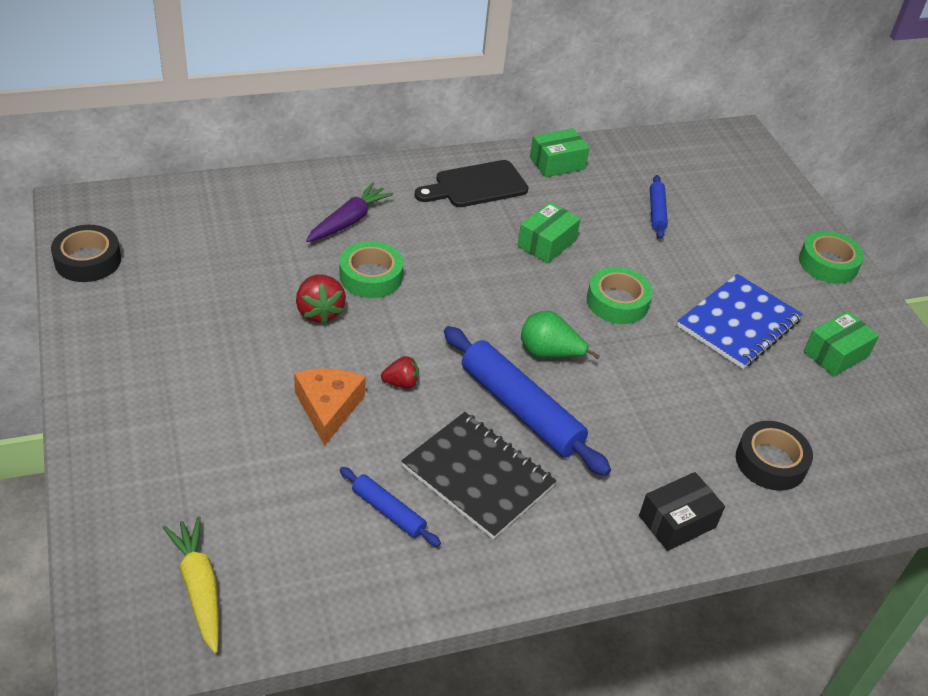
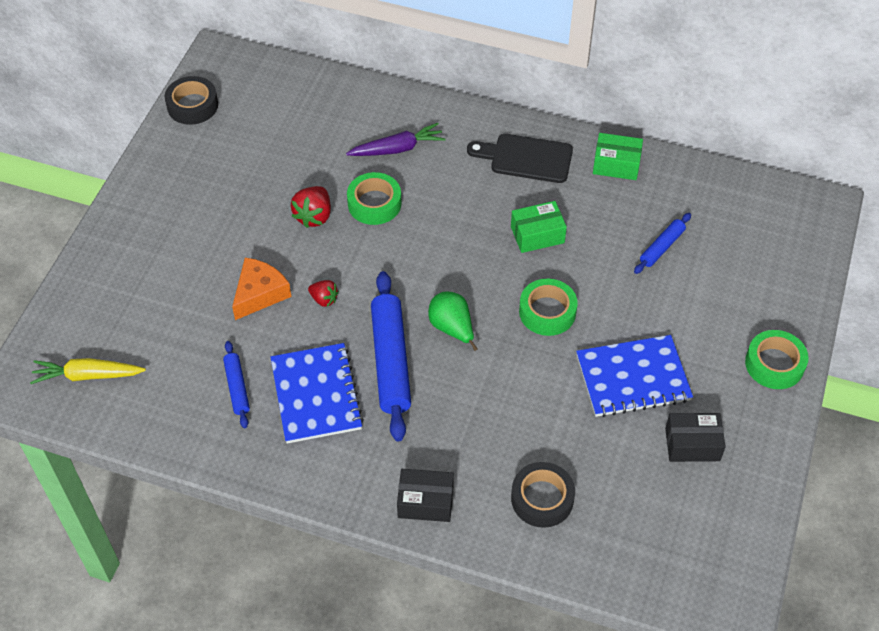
camera: 40 degrees right, 10 degrees up
yellow carrot [163,516,219,653] -> yellow carrot turned 105 degrees counterclockwise [30,358,146,384]
black notebook [401,412,556,539] -> blue notebook [271,343,364,443]
green box [804,311,879,376] -> black box [665,413,726,462]

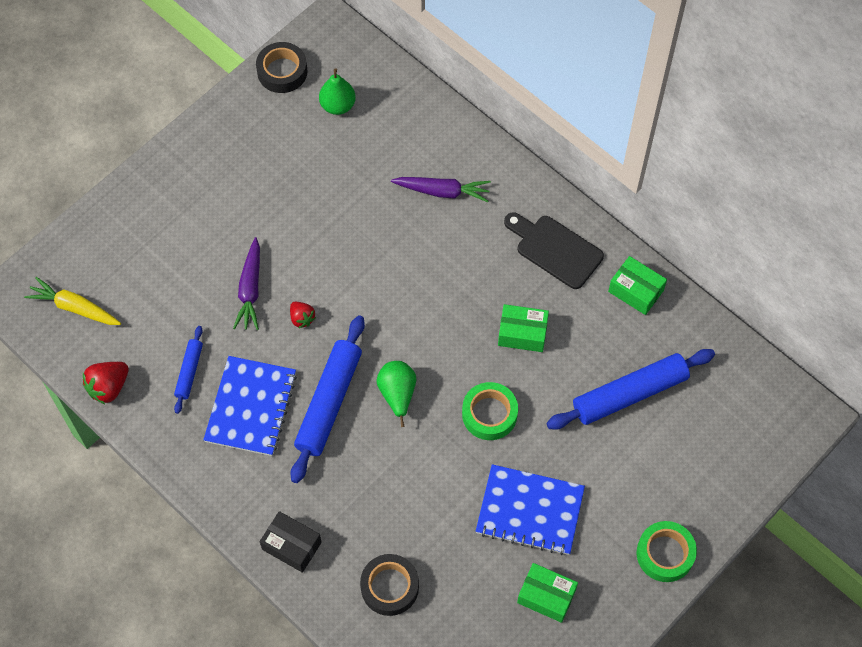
camera: 25 degrees right, 10 degrees up
orange cheese [232,258,291,320] -> purple carrot [233,237,260,330]
red strawberry [291,186,331,228] -> red strawberry moved to [83,362,129,404]
green tape [347,172,402,225] -> none
blue rolling pin [634,213,691,274] -> blue rolling pin [546,349,715,430], size x1.94
black box [665,413,726,462] -> green box [517,563,578,623]
none -> green pear [319,68,356,115]

